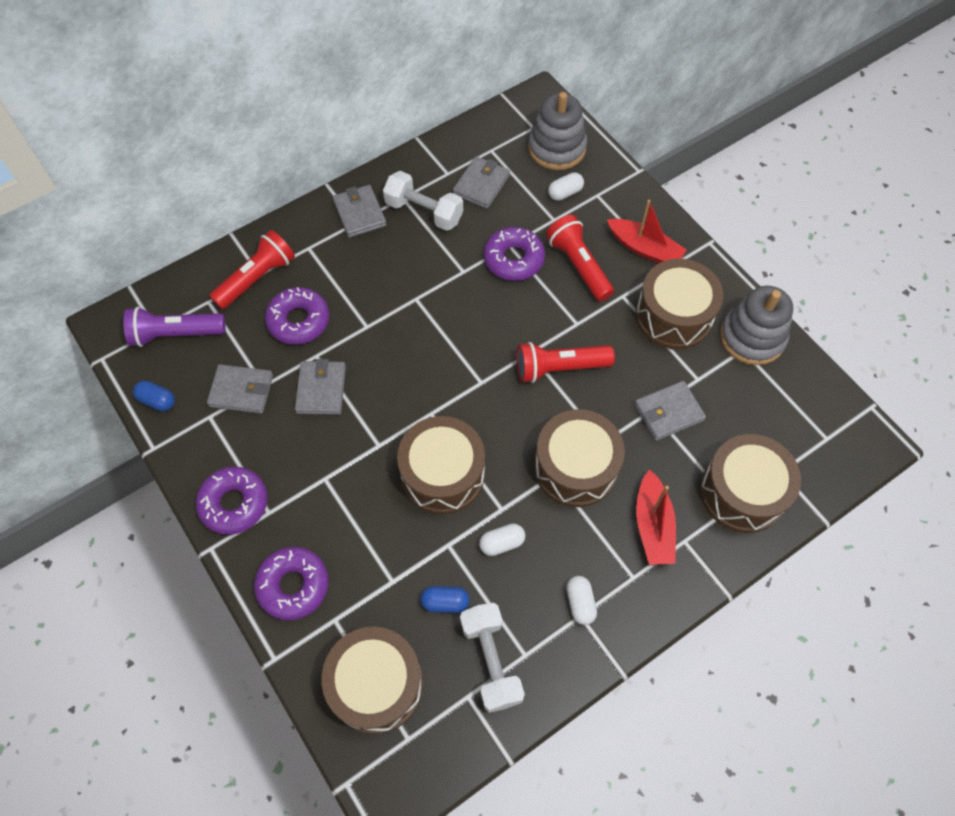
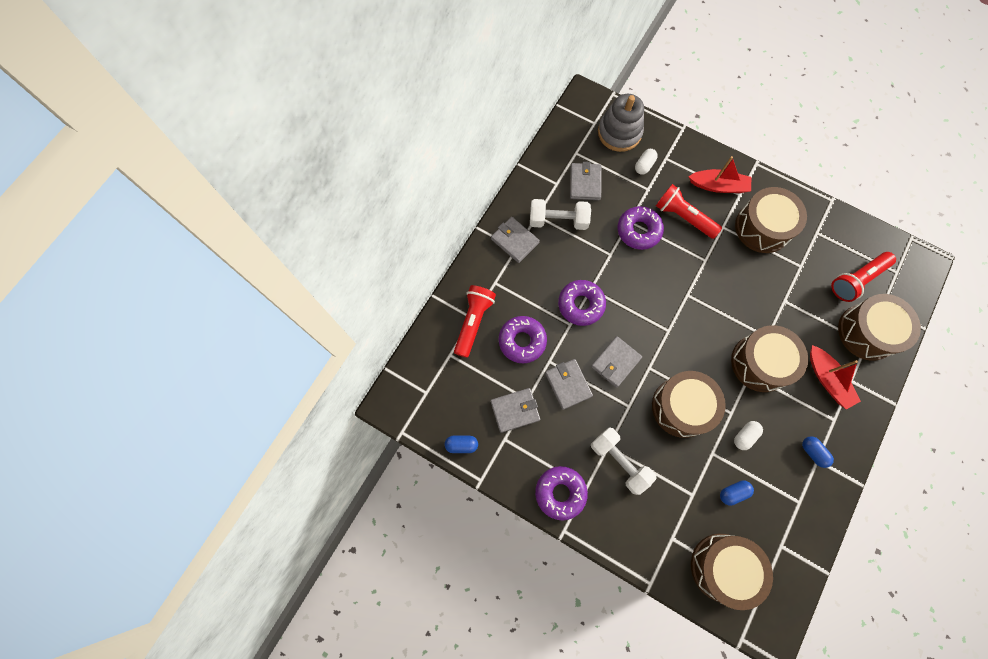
camera: 25 degrees left, 10 degrees up
purple flashlight [123,307,226,347] -> none
purple donut [254,547,329,620] -> purple donut moved to [558,280,606,326]
white dumbbell [460,603,525,713] -> white dumbbell moved to [591,427,657,495]
red flashlight [516,342,615,383] -> red flashlight moved to [831,252,896,302]
white capsule [566,576,597,625] -> blue capsule [802,436,834,468]
grey wallet [634,381,706,441] -> grey wallet moved to [591,336,642,388]
grey stacking toy [720,286,793,365] -> none

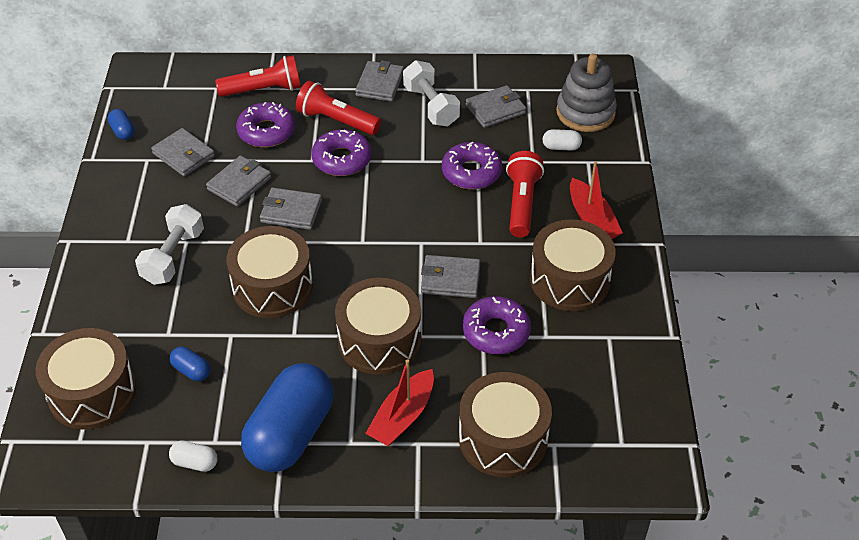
camera: 60 degrees right, 25 degrees down
purple donut [535,466,588,520] -> purple donut moved to [462,296,531,354]
white capsule [734,421,763,450] -> white capsule moved to [169,441,218,472]
blue capsule [802,436,834,468] -> blue capsule [241,363,333,472], size x2.48
red flashlight [831,252,896,302] -> red flashlight moved to [296,80,381,135]
none -> grey wallet [421,255,481,298]

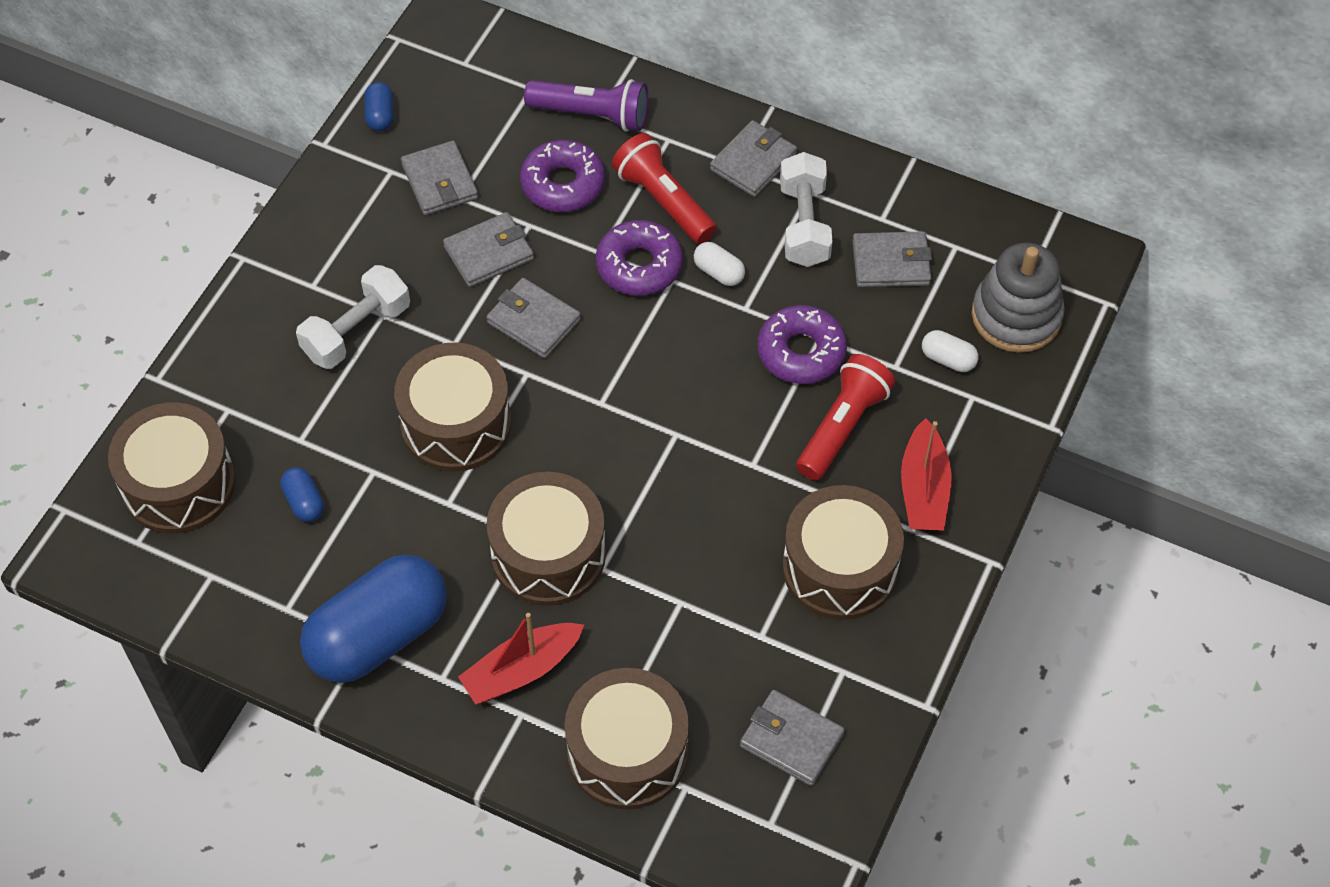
camera: 25 degrees right, 10 degrees up
white capsule [169,441,218,472] -> white capsule moved to [694,242,745,286]
red flashlight [215,55,301,97] -> purple flashlight [524,79,648,132]
grey wallet [421,255,481,298] -> grey wallet moved to [740,690,845,786]
purple donut [462,296,531,354] -> none

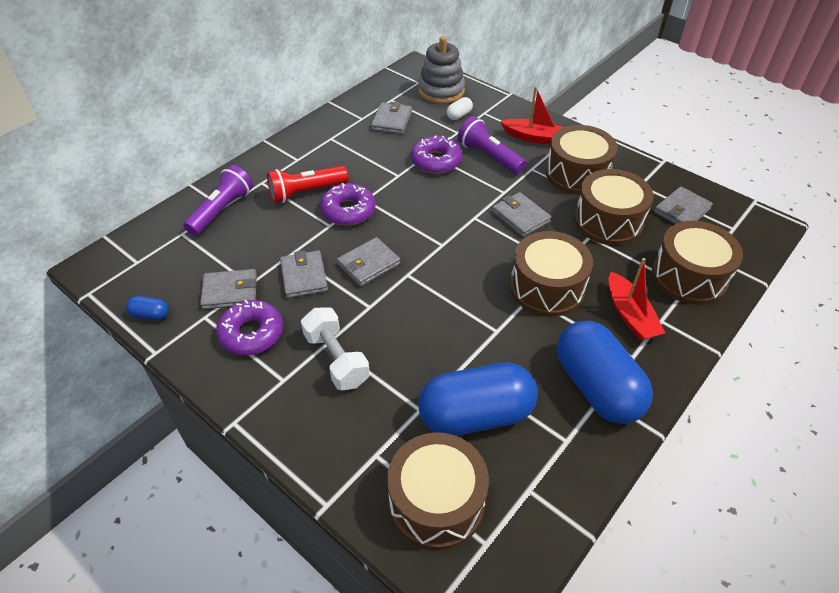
camera: 75 degrees left, 10 degrees down
blue capsule [280,467,324,522] -> blue capsule [418,362,538,436], size x2.48
brown drum [394,342,512,472] -> brown drum moved to [574,169,654,245]
purple donut [520,140,605,212] -> purple donut moved to [216,300,283,355]
white capsule [694,242,745,286] -> none
grey wallet [710,120,797,197] -> grey wallet moved to [492,192,551,237]
white dumbbell [780,152,833,267] -> none
red flashlight [796,354,895,480] -> purple flashlight [458,116,526,174]

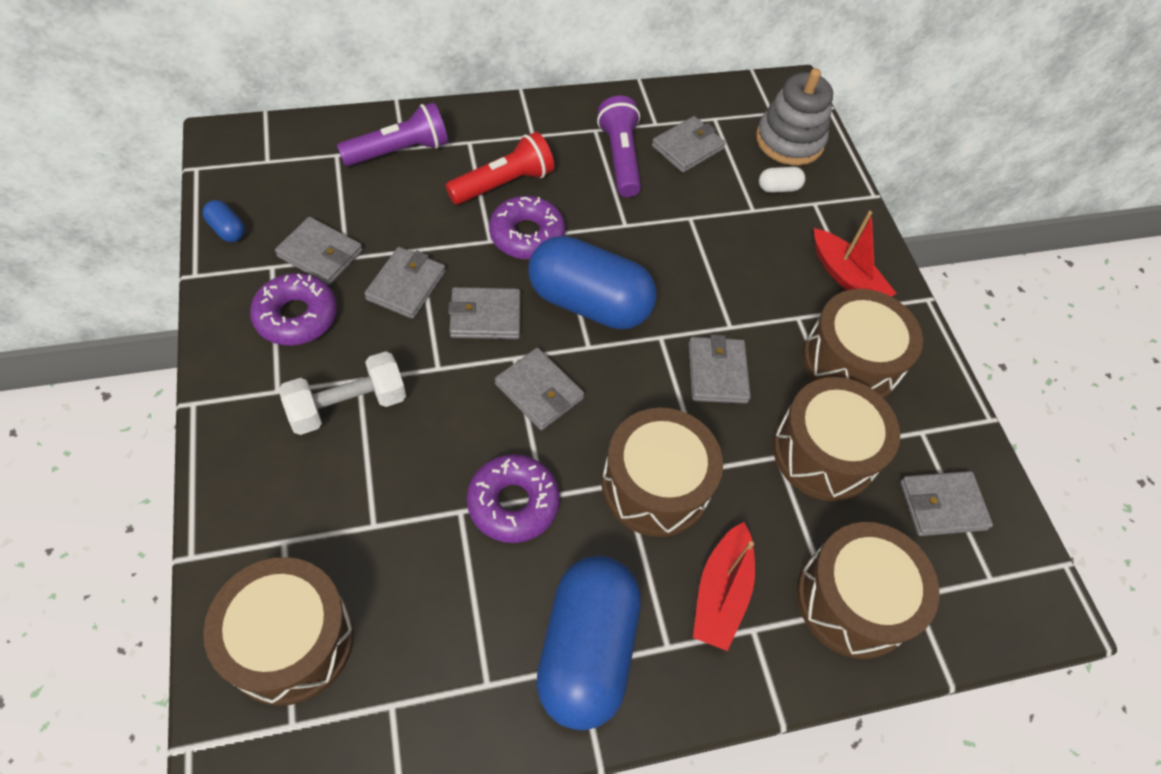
camera: 30 degrees right, 10 degrees up
red flashlight [267,166,348,203] -> red flashlight turned 135 degrees clockwise [446,132,554,205]
white dumbbell [301,307,370,390] -> white dumbbell turned 60 degrees clockwise [279,351,406,435]
purple donut [411,136,462,174] -> purple donut moved to [467,454,560,543]
blue capsule [418,362,538,436] -> blue capsule moved to [528,236,657,330]
purple flashlight [458,116,526,174] -> purple flashlight moved to [597,96,641,197]
none -> grey wallet [495,348,584,430]

